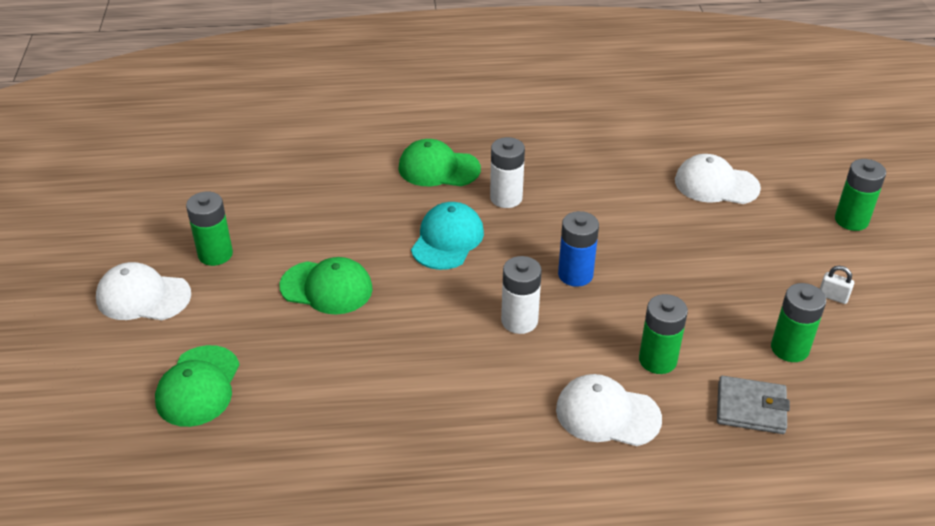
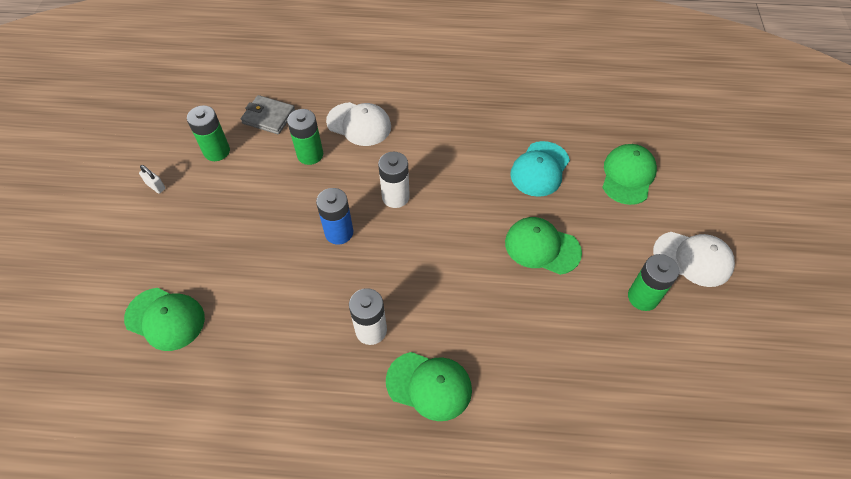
camera: 170 degrees left, 15 degrees up
turquoise cap [411,202,484,270] -> turquoise cap moved to [510,141,570,197]
white cap [675,154,761,204] -> green cap [124,288,205,351]
green battery [835,159,886,231] -> none

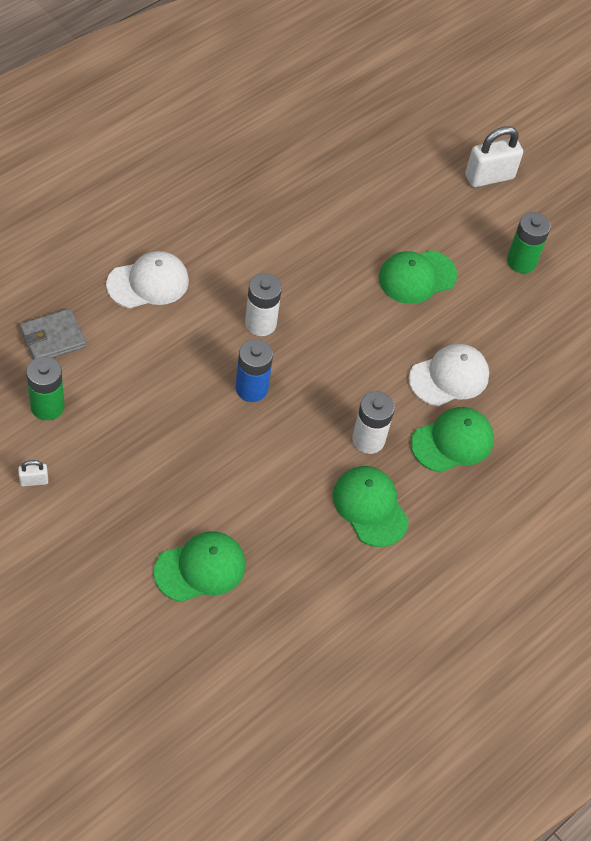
camera: 55 degrees left, 0 degrees up
green battery [287,109,323,165] -> none
turquoise cap [510,141,570,197] -> none
green cap [602,144,657,205] -> green cap moved to [333,466,409,547]
white cap [653,232,735,287] -> white cap moved to [408,344,489,406]
none -> white padlock [465,126,523,187]

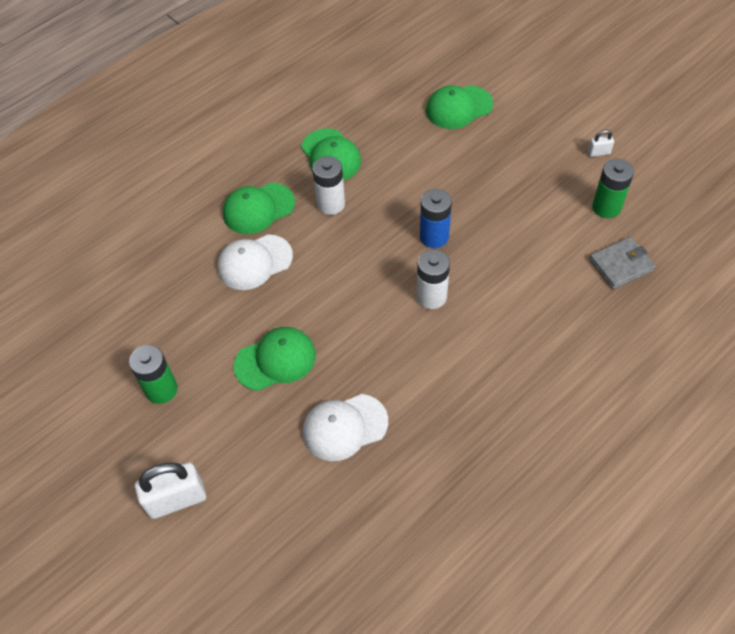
camera: 170 degrees left, 0 degrees up
white cap [106,251,189,308] -> white cap moved to [303,394,388,461]

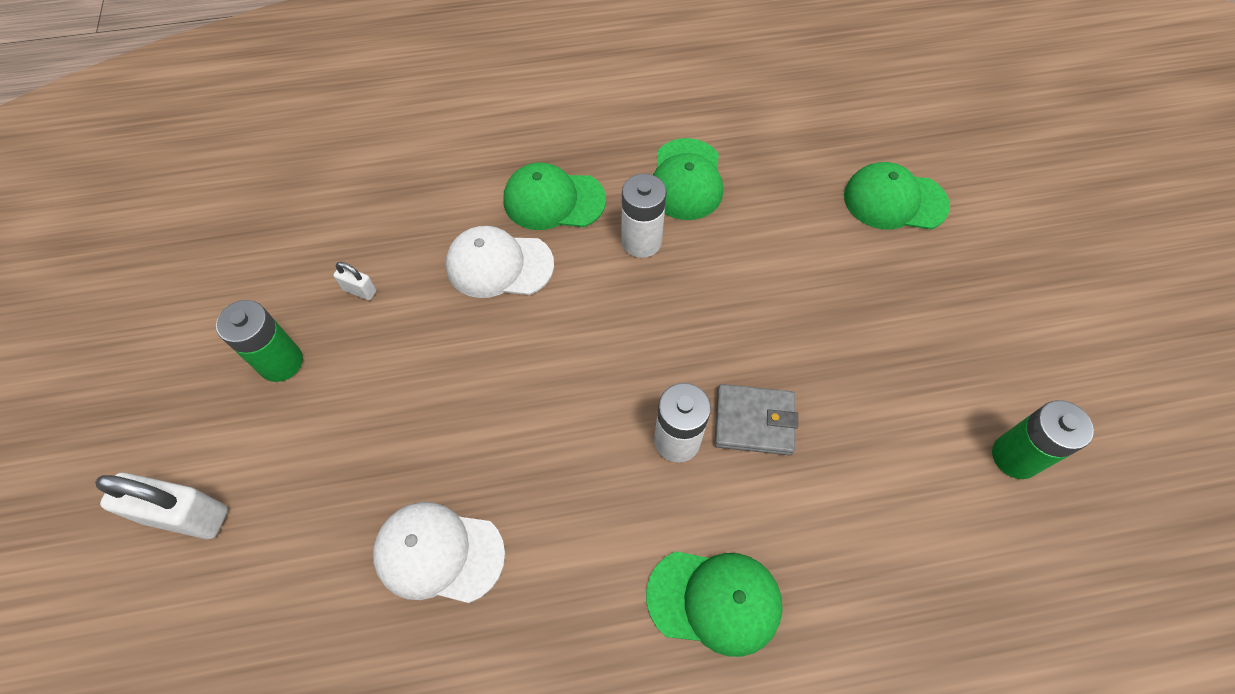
camera: 30 degrees right, 5 degrees up
green cap [234,327,316,391] -> green cap moved to [646,551,783,657]
blue battery [420,189,452,248] -> none
white padlock [588,130,614,157] -> white padlock moved to [333,262,376,300]
grey wallet [589,237,655,289] -> grey wallet moved to [715,384,798,455]

